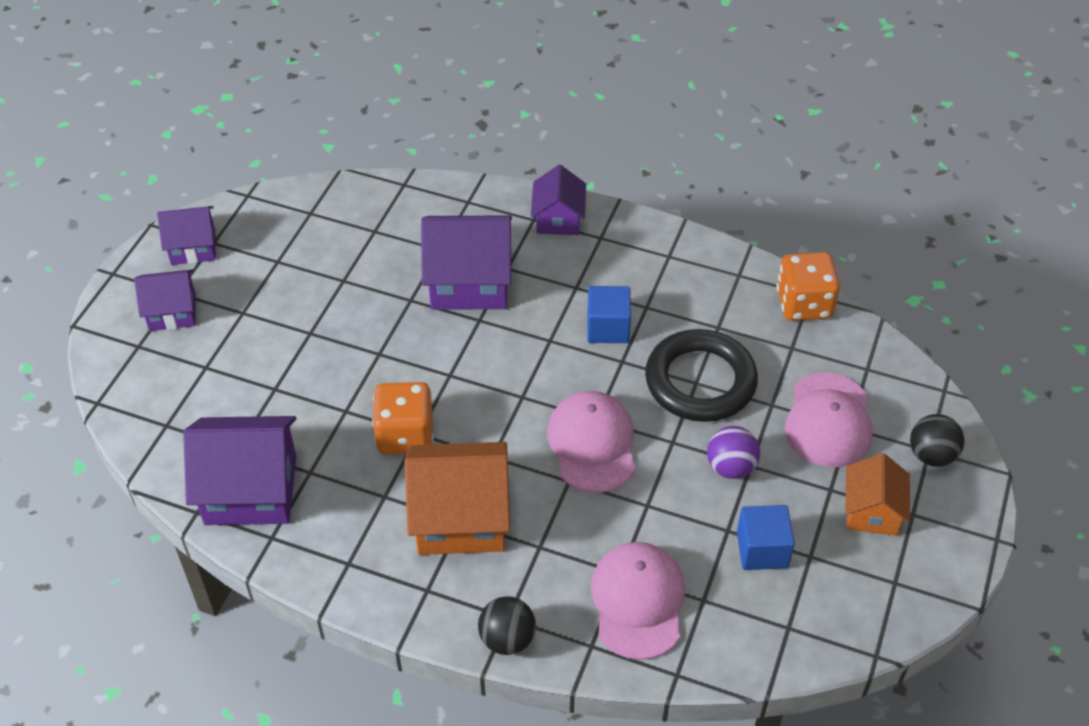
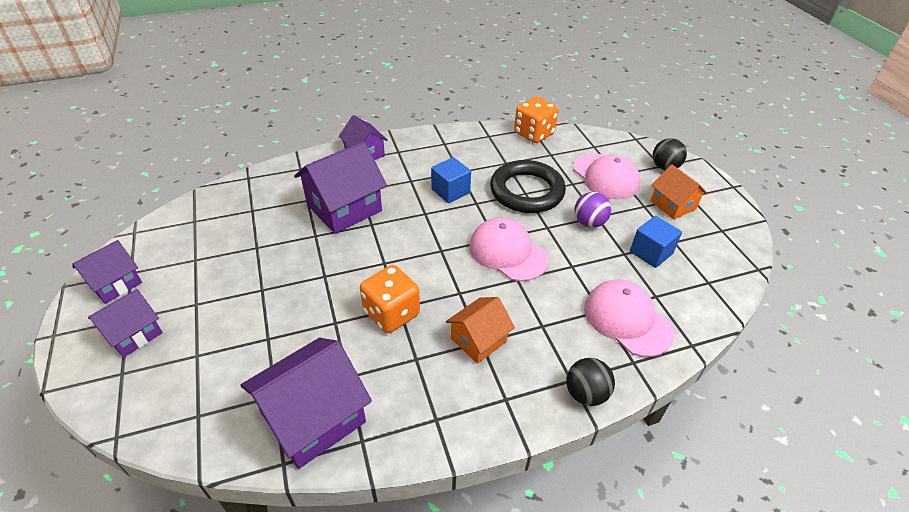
camera: 40 degrees left, 5 degrees down
orange house [405,442,510,555] -> orange house [446,297,515,364], size x0.60

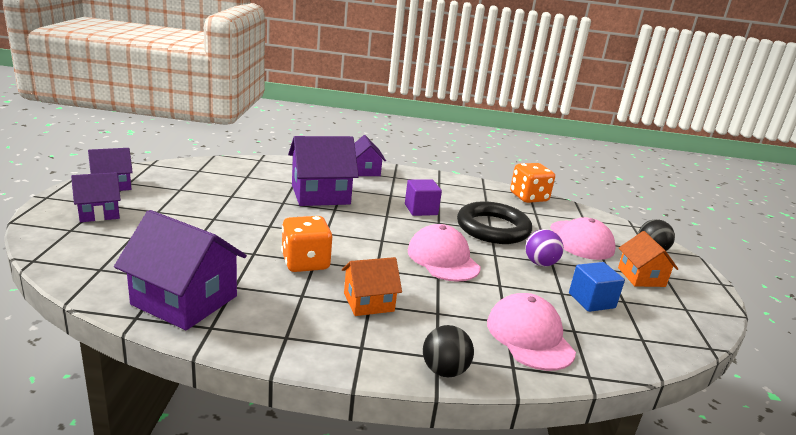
camera: 20 degrees right, 20 degrees down
purple house [241,338,372,469] -> purple house turned 45 degrees clockwise [114,210,247,330]
blue cube [431,157,471,203] -> purple cube [405,179,442,216]

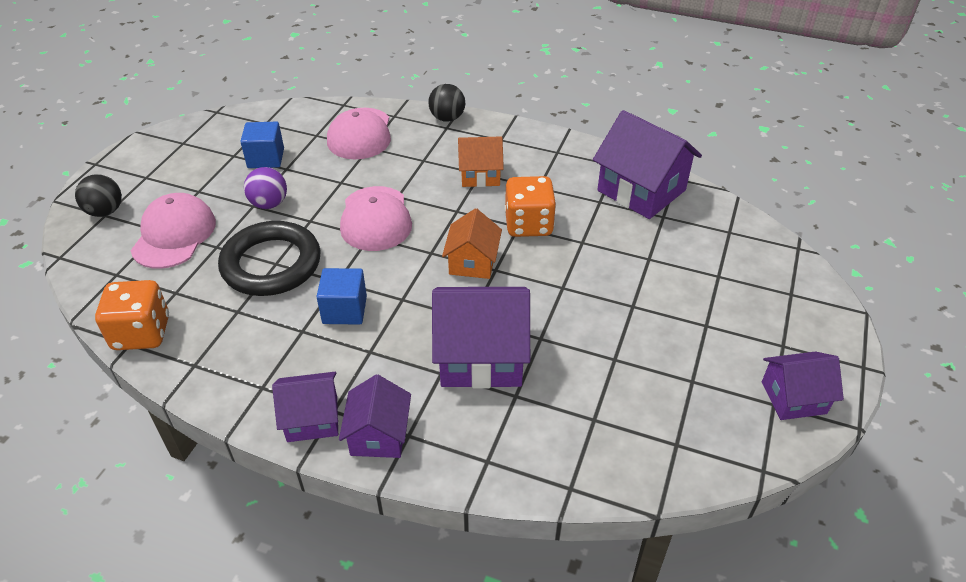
camera: 160 degrees left, 20 degrees up
purple house [71,172,121,222] -> purple house moved to [272,372,338,442]
purple cube [405,179,442,216] -> blue cube [316,268,367,325]
orange house [618,231,678,287] -> orange house moved to [442,208,502,279]

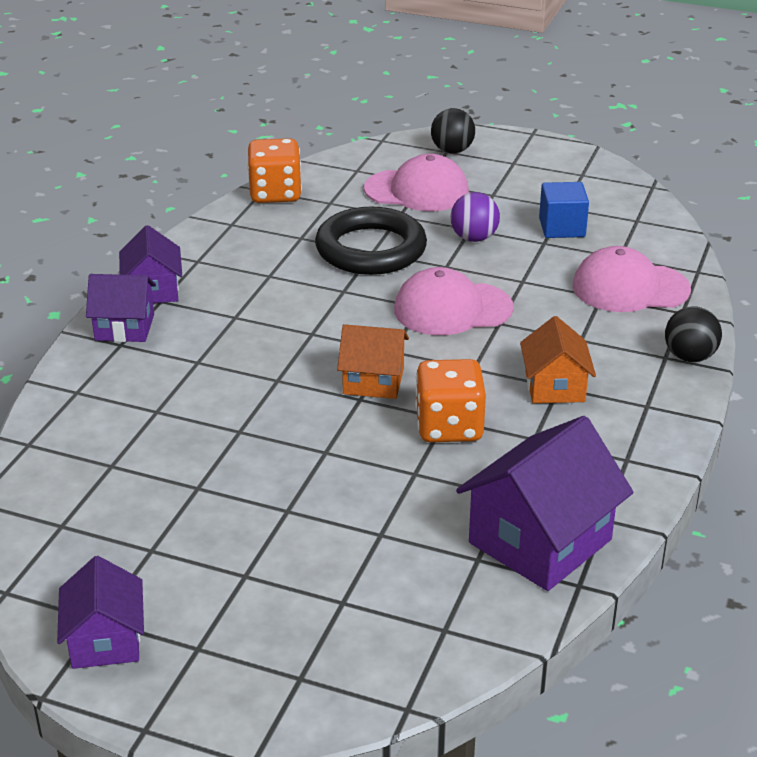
camera: 90 degrees right, 10 degrees down
blue cube [316,268,367,325] -> none
purple house [432,287,530,389] -> none

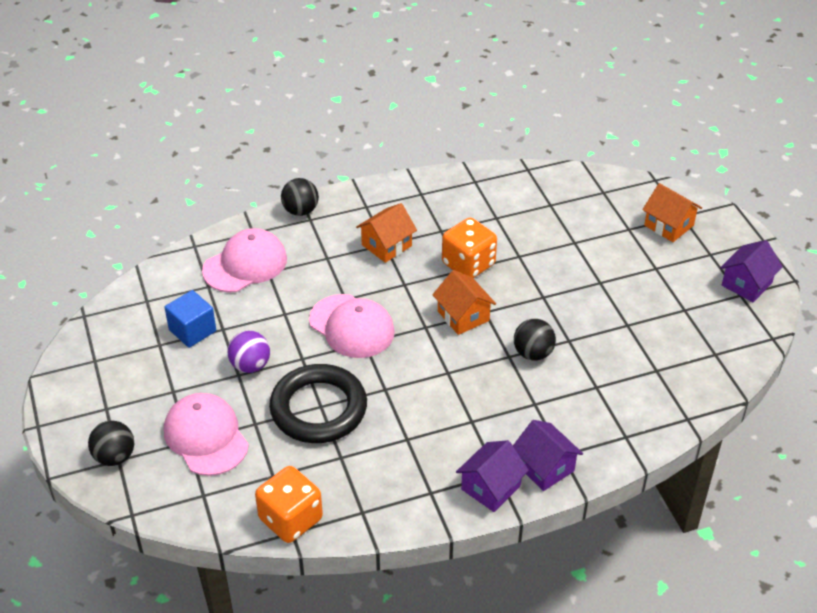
camera: 130 degrees left, 10 degrees up
purple house [456,416,633,591] -> none
pink cap [572,246,691,312] -> pink cap turned 90 degrees counterclockwise [202,228,287,292]
none -> black ball [514,319,556,361]
none -> orange house [642,183,702,242]

